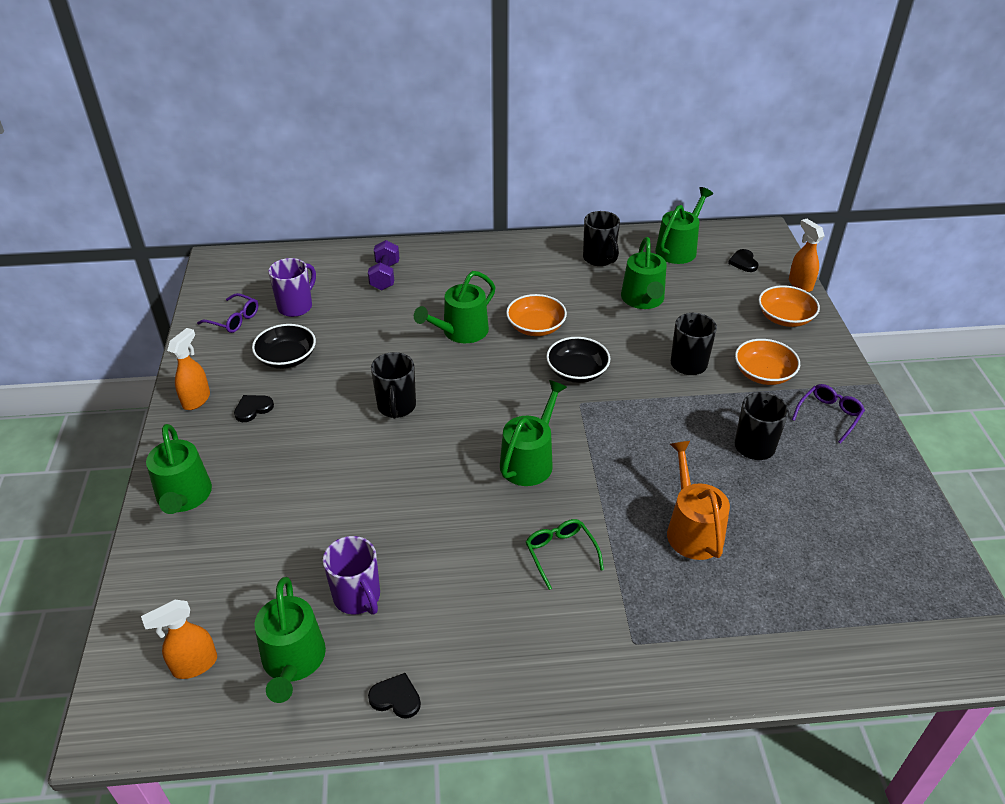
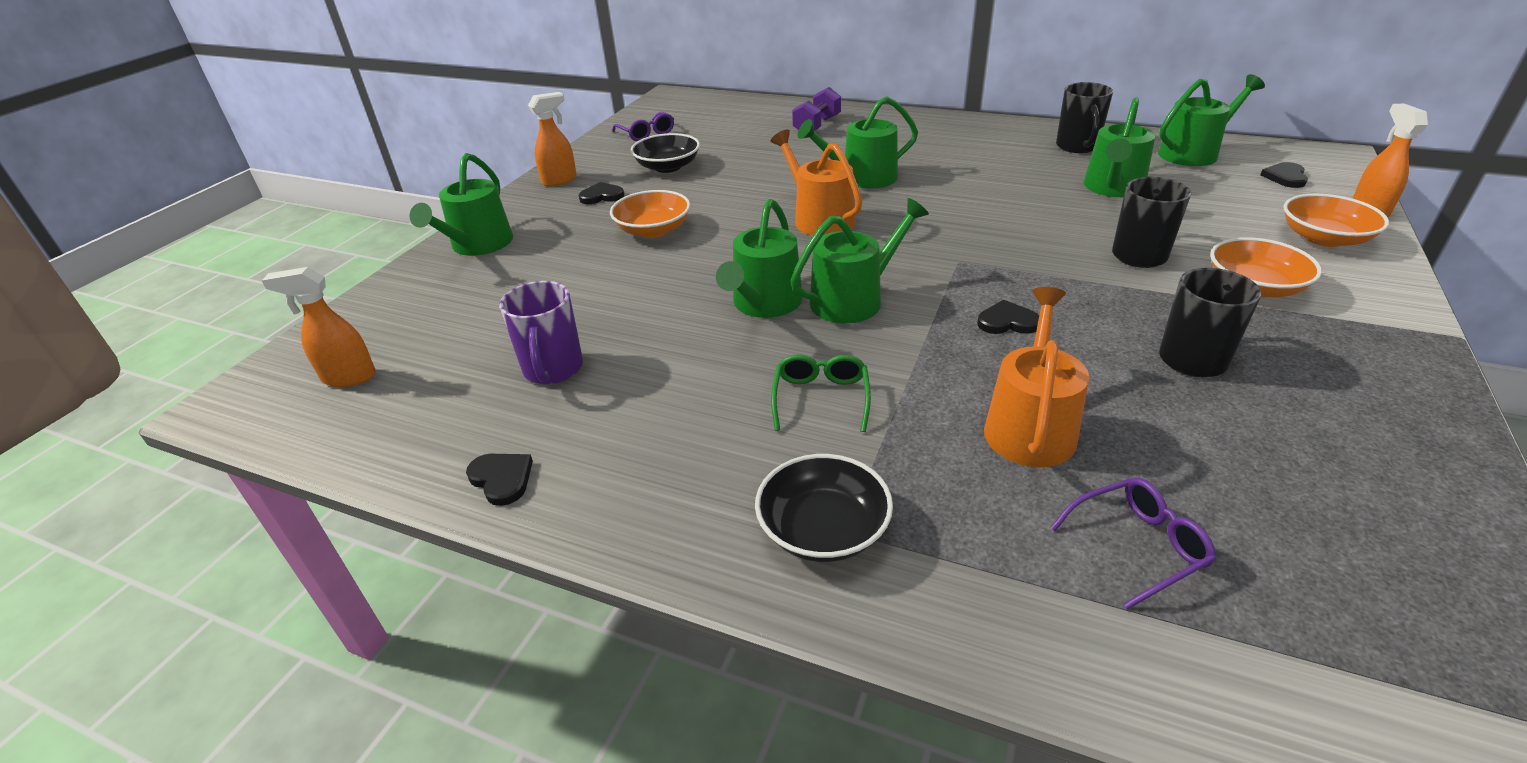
camera: 30 degrees right, 5 degrees down
green watering can [254,577,326,703] -> green watering can moved to [716,199,803,318]
purple mug [268,258,316,317] -> none
black mug [371,352,416,419] -> none
orange bowl [506,294,567,336] -> orange bowl moved to [610,190,690,238]
black bowl [546,337,610,383] -> black bowl moved to [755,454,893,562]
purple glasses [792,384,865,444] -> purple glasses moved to [1050,478,1217,610]
none -> orange watering can [770,130,862,236]
none -> black heart [977,300,1039,334]

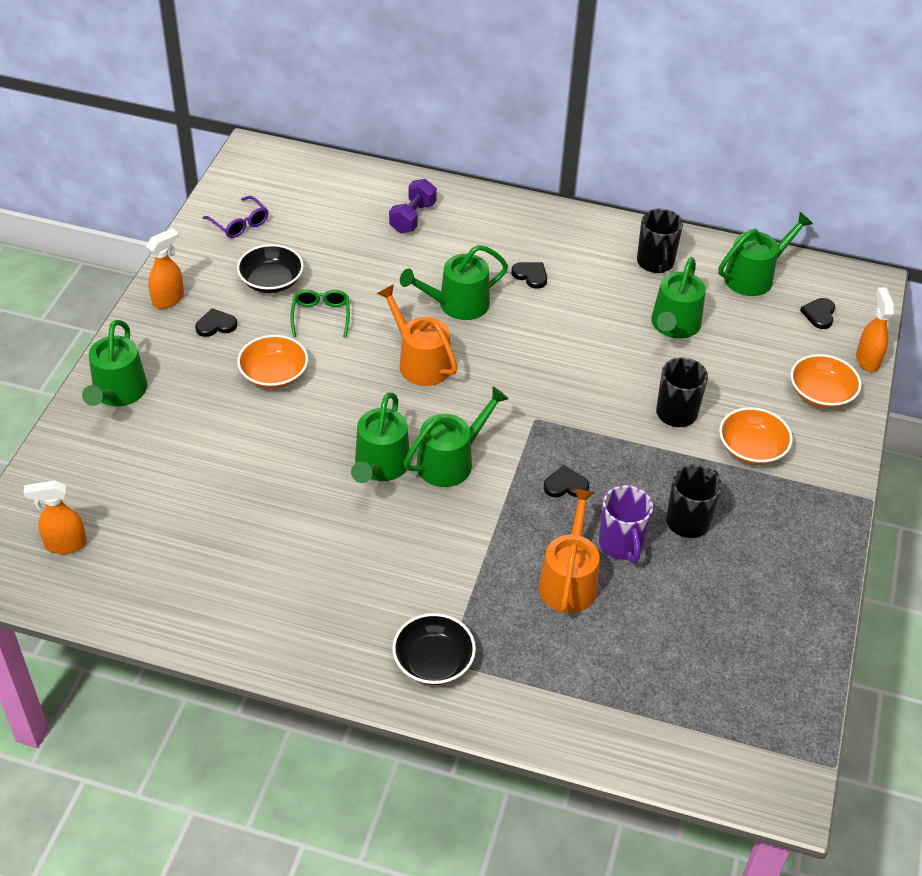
camera: 10 degrees left, 10 degrees up
black heart [466,454,533,506] -> black heart moved to [511,262,547,289]
purple mug [499,281,583,385] -> purple mug moved to [599,485,653,563]
green glasses [771,354,871,432] -> green glasses moved to [290,289,350,337]
purple glasses [1050,478,1217,610] -> none

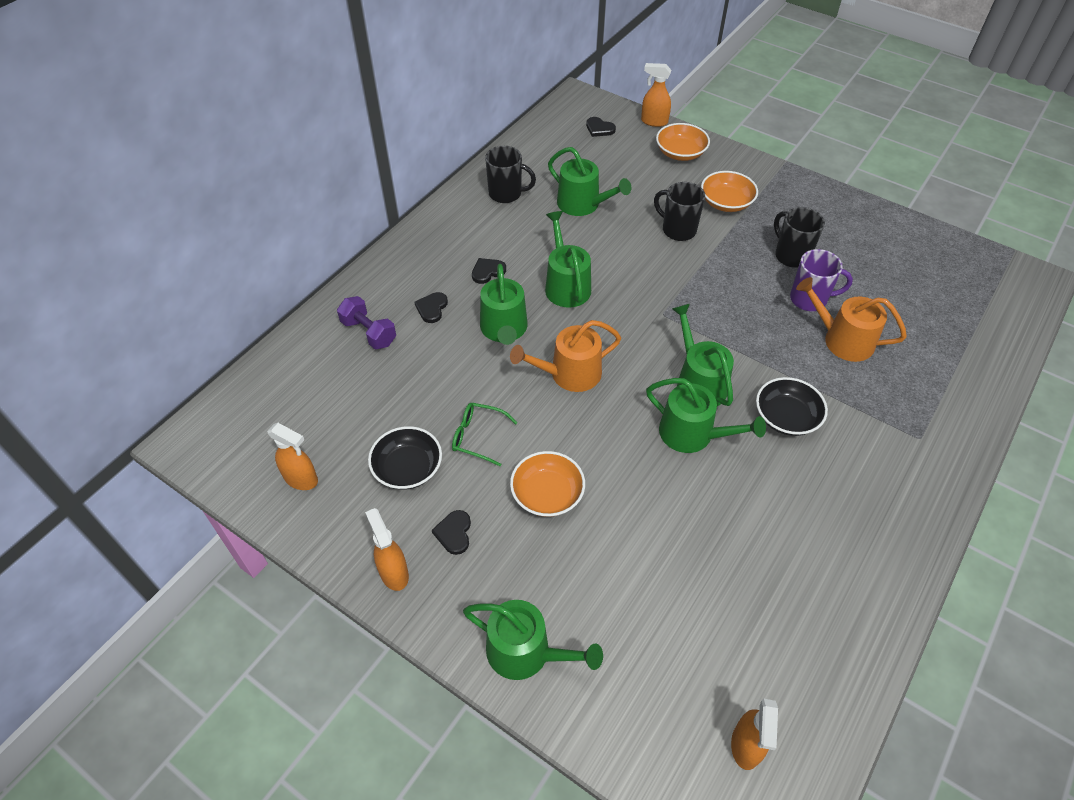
camera: 70 degrees left, 5 degrees up
purple glasses [203,196,269,238] -> orange spray bottle [267,423,318,490]
black bowl [392,613,476,685] -> black bowl moved to [756,377,828,436]
black heart [543,465,589,497] -> black heart moved to [414,292,448,323]
green watering can [718,212,813,296] -> green watering can moved to [545,211,591,308]

